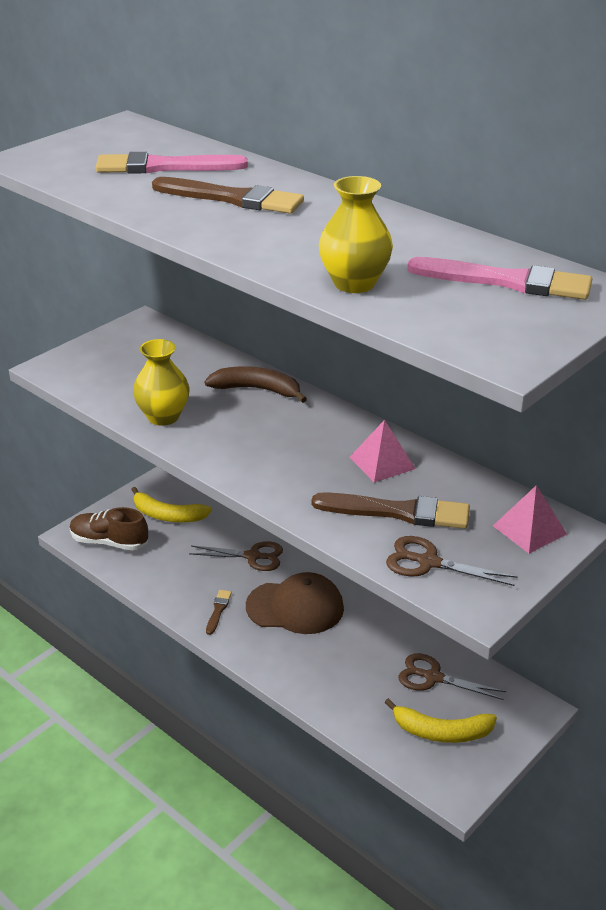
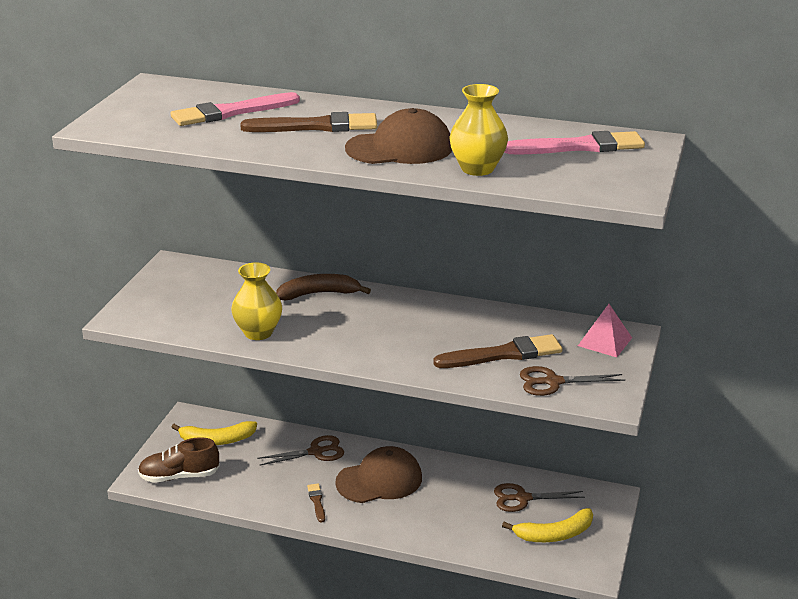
camera: 25 degrees left, 5 degrees down
pink pyramid [350,420,416,482] -> none
none -> brown cap [345,108,452,164]

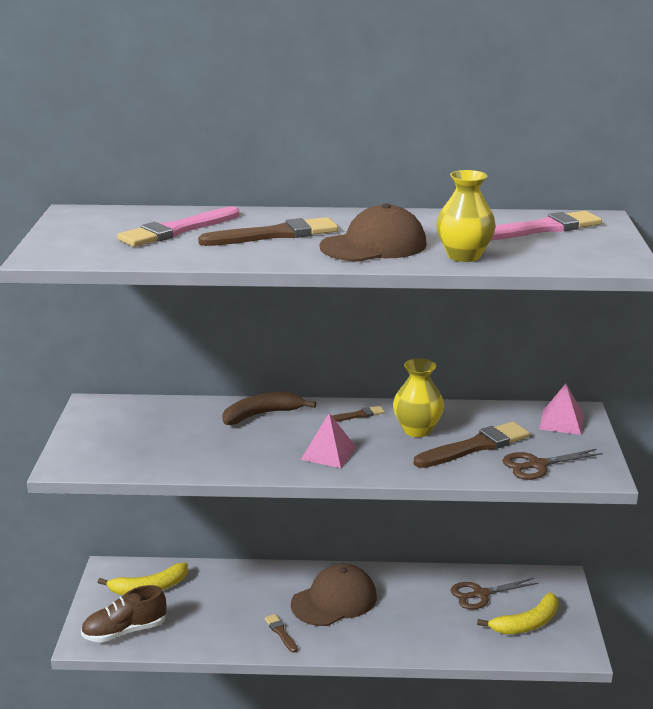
camera: 15 degrees left, 5 degrees down
yellow vase [231,262,282,340] -> yellow vase moved to [393,358,444,437]
brown scissors [257,435,344,466] -> none
none -> pink pyramid [301,413,357,468]
none -> brown brush [332,406,385,422]

